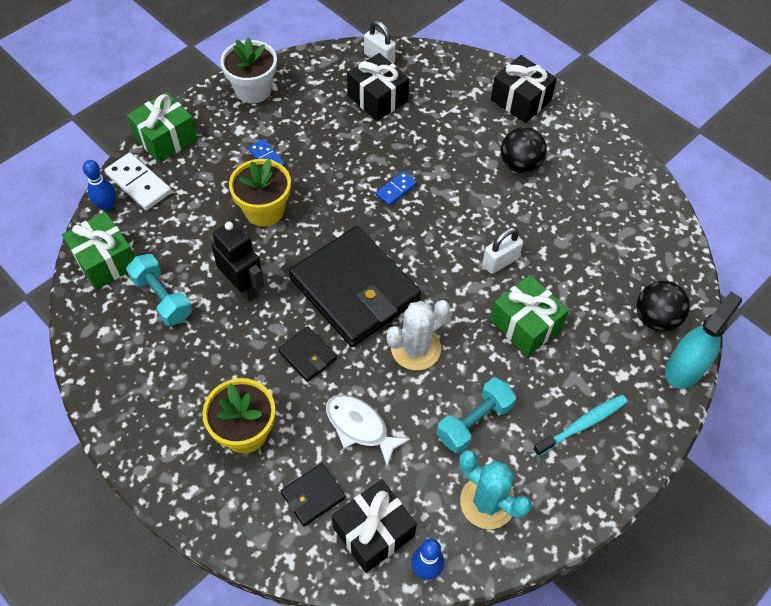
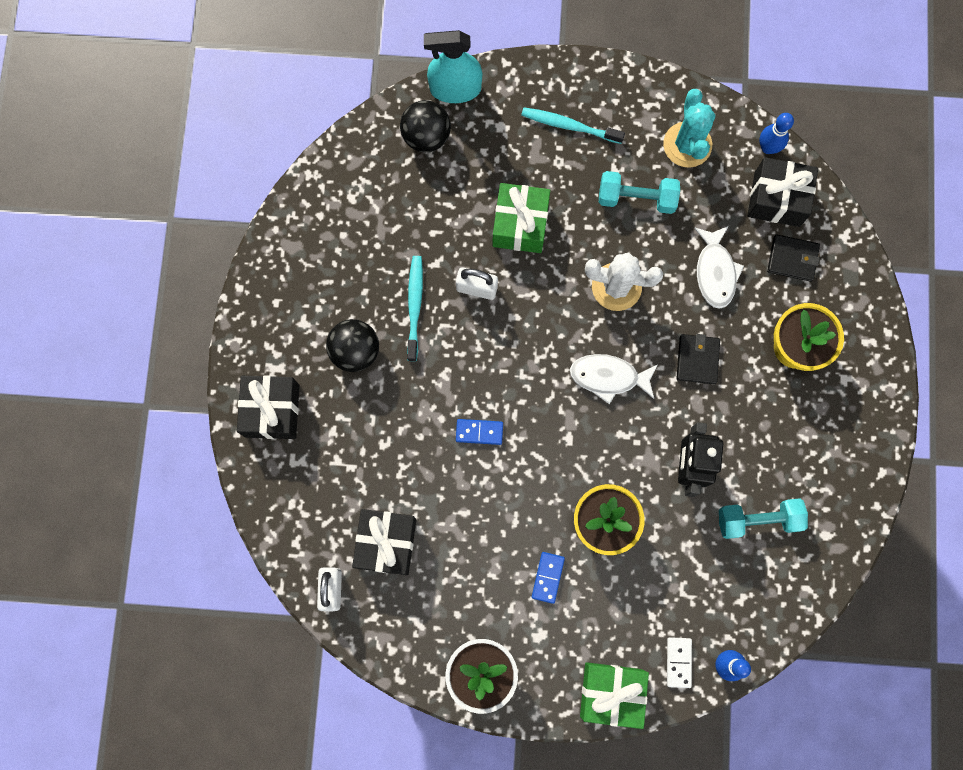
camera: 130 degrees left, 20 degrees up
green gift [62,212,135,290] -> none
white domino [105,153,172,210] -> white domino [667,637,692,688], size x0.61
turquoise dumbbell [126,254,192,326] -> turquoise dumbbell turned 75 degrees clockwise [719,498,808,539]
black wallet [289,226,421,347] -> white fish [570,354,658,404]
none -> turquoise toothbrush [407,256,423,361]

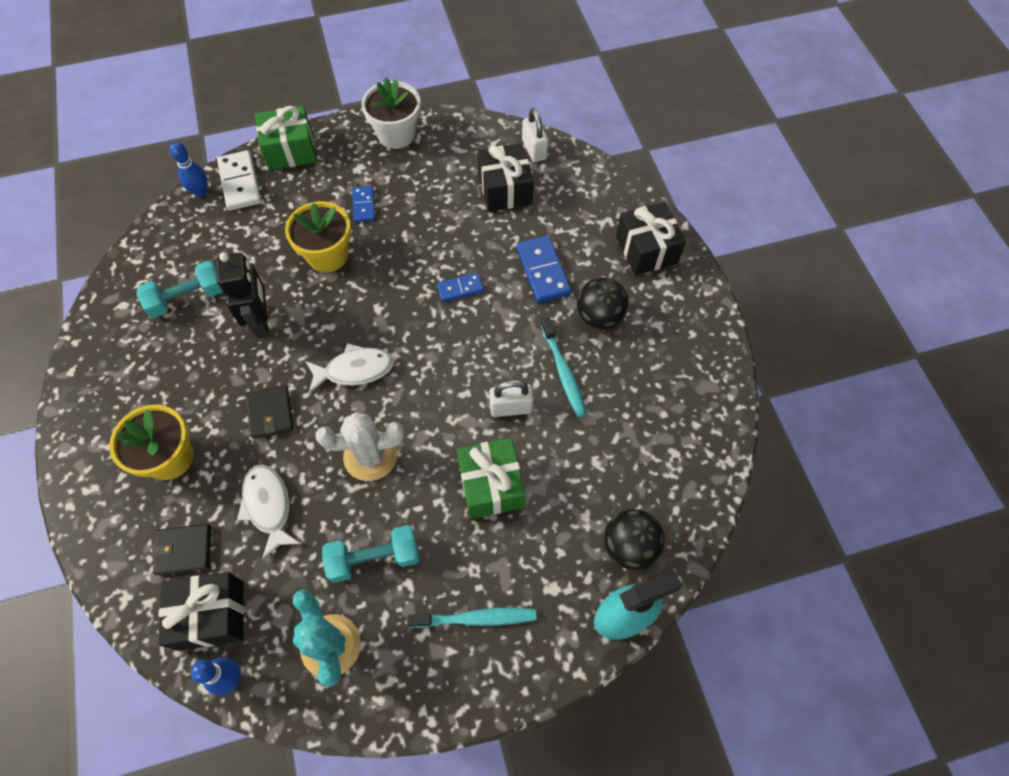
camera: 160 degrees right, 15 degrees down
white domino [667,637,692,688] -> white domino [217,150,261,211], size x1.65
none -> blue domino [517,236,571,303]

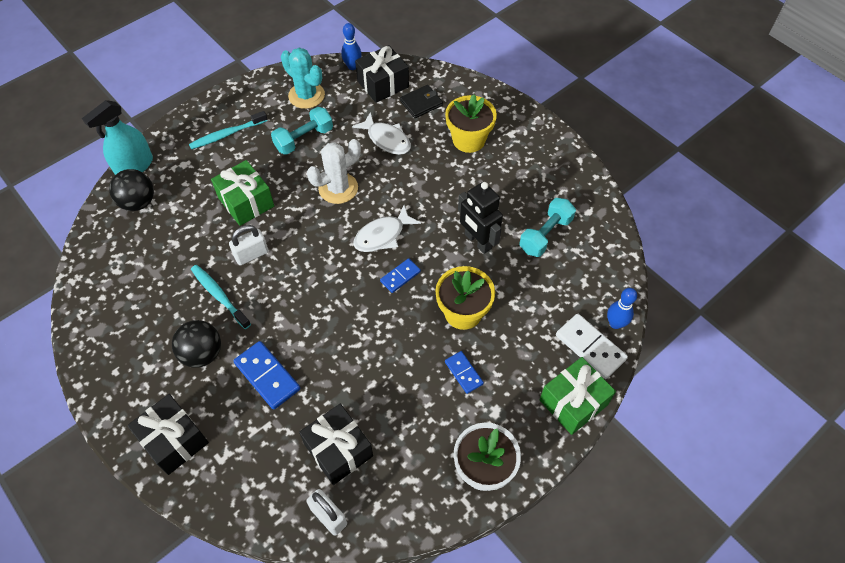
camera: 155 degrees right, 5 degrees down
black wallet [246,385,293,439] -> none
blue domino [437,273,484,302] -> blue domino moved to [380,258,421,293]

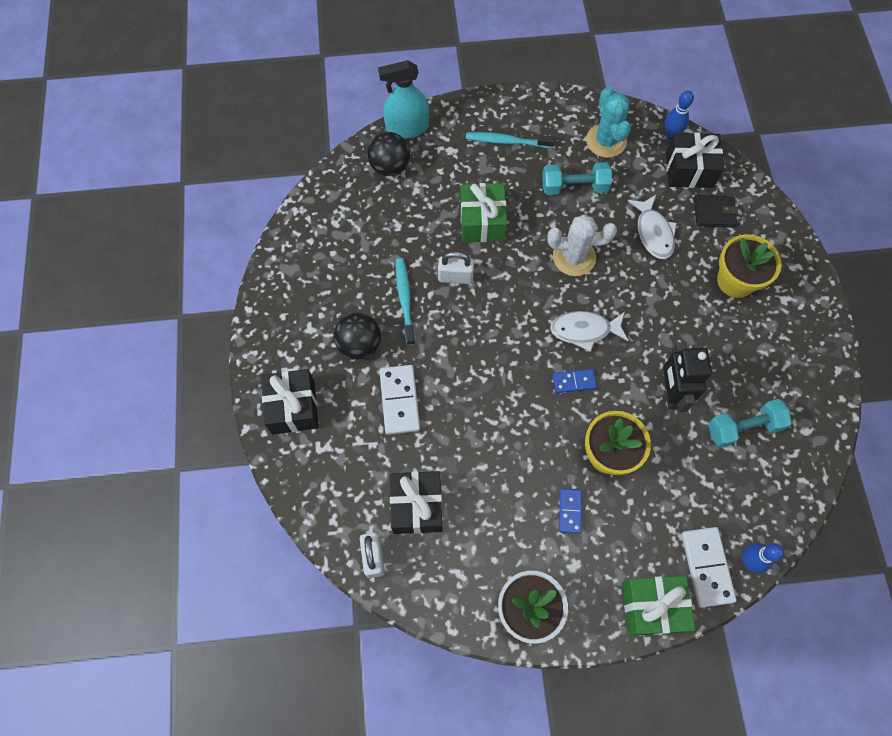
camera: 35 degrees right, 10 degrees up
blue domino [233,341,300,410] -> white domino [379,365,420,435]

